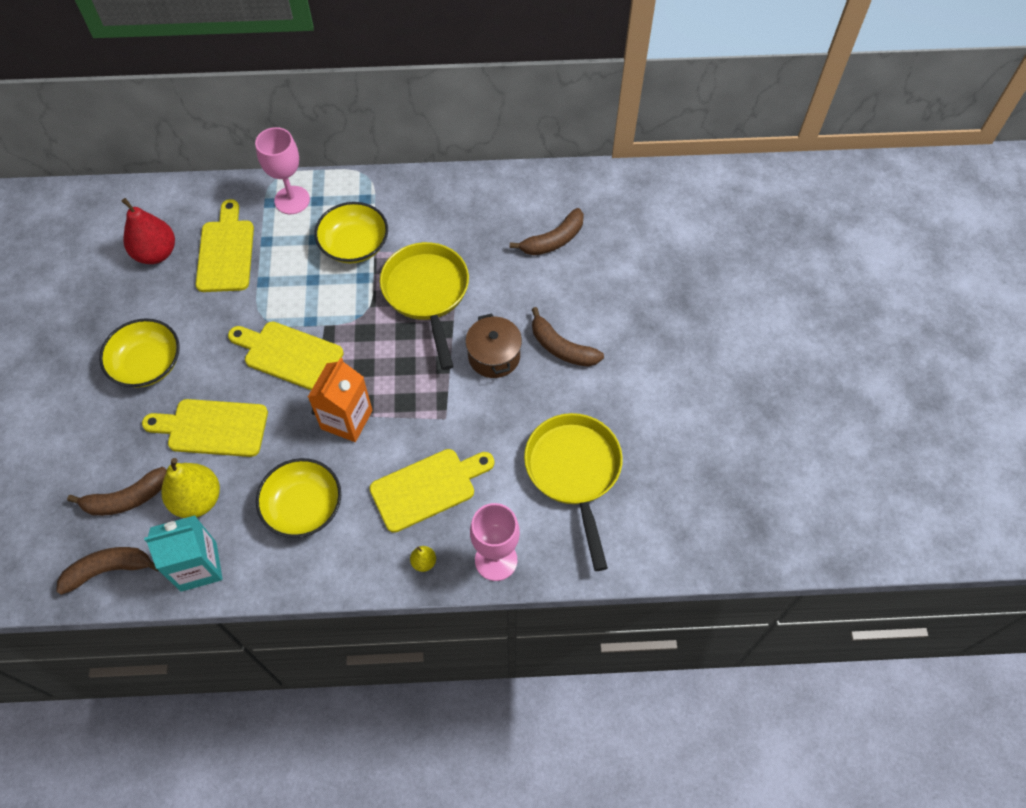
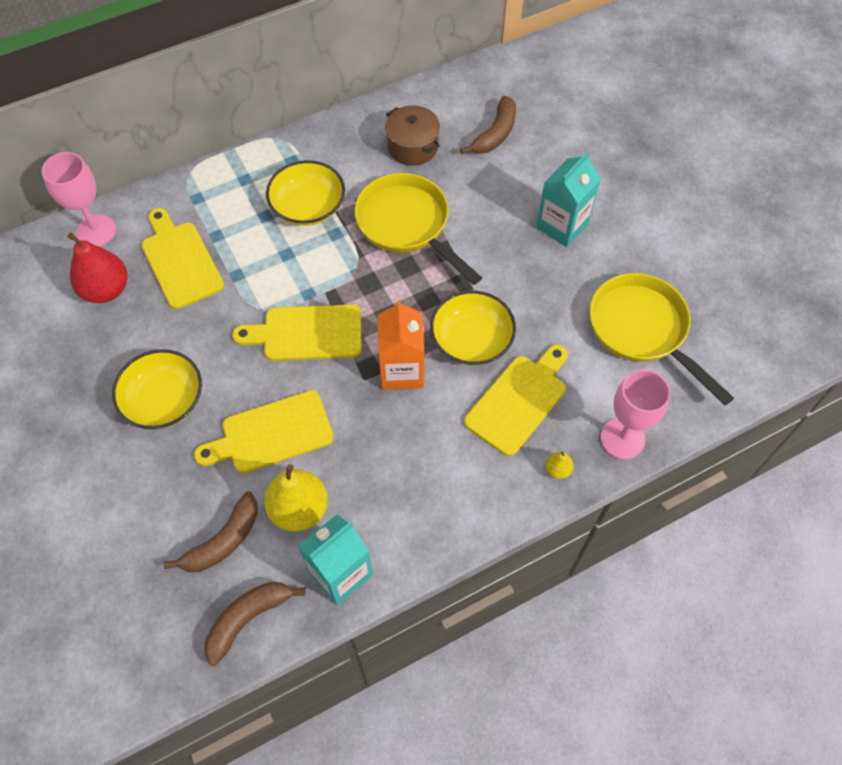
camera: 25 degrees left, 0 degrees up
pink goblet [255,127,310,214] -> pink goblet moved to [41,152,116,247]
yellow bowl [256,458,341,538] -> yellow bowl moved to [430,290,516,365]
brown pot [465,314,522,378] -> brown pot moved to [385,105,440,166]
brown banana [532,307,604,367] -> turquoise carton [536,152,601,247]

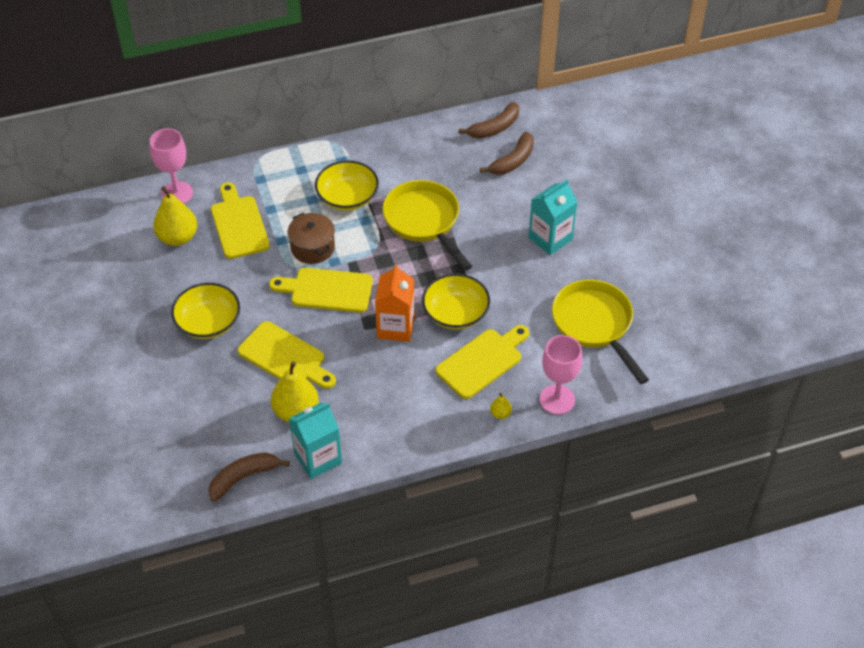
camera: 10 degrees right, 10 degrees down
red pear [67,233,128,303] -> yellow pear [153,186,197,246]
brown banana [164,491,258,572] -> brown banana moved to [459,102,519,139]
yellow cutting board [194,390,334,473] -> yellow cutting board turned 135 degrees counterclockwise [238,321,336,389]
brown pot [385,105,440,166] -> brown pot moved to [288,213,335,264]

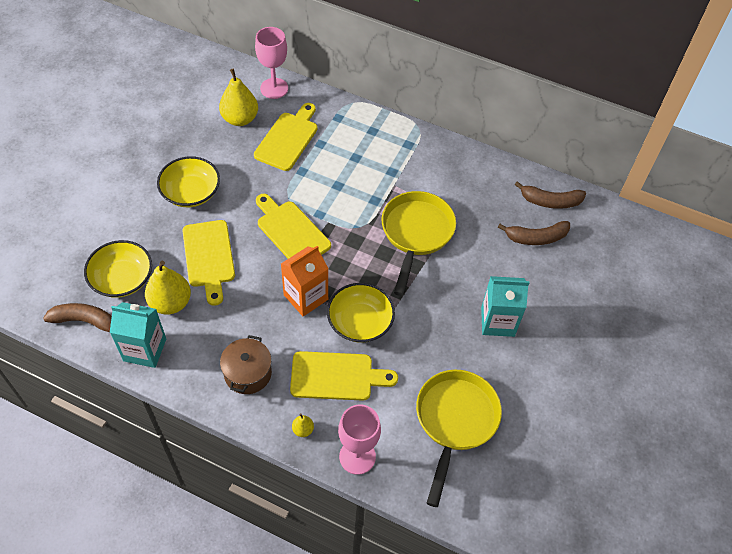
camera: 40 degrees right, 5 degrees up
brown pot [288,213,335,264] -> brown pot moved to [220,335,272,394]
yellow bowl [315,160,379,211] -> yellow bowl moved to [84,240,152,298]

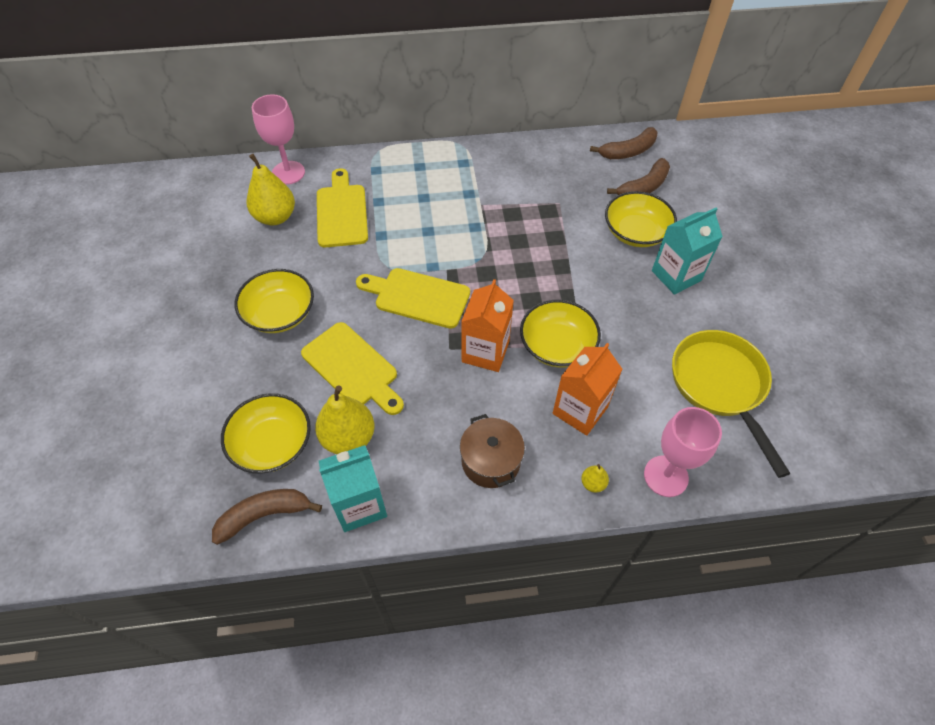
camera: 30 degrees left, 0 degrees up
yellow cutting board [290,351,398,401] -> orange carton [553,343,622,436]
yellow pan [382,191,456,296] -> none
none -> yellow bowl [605,191,677,247]

